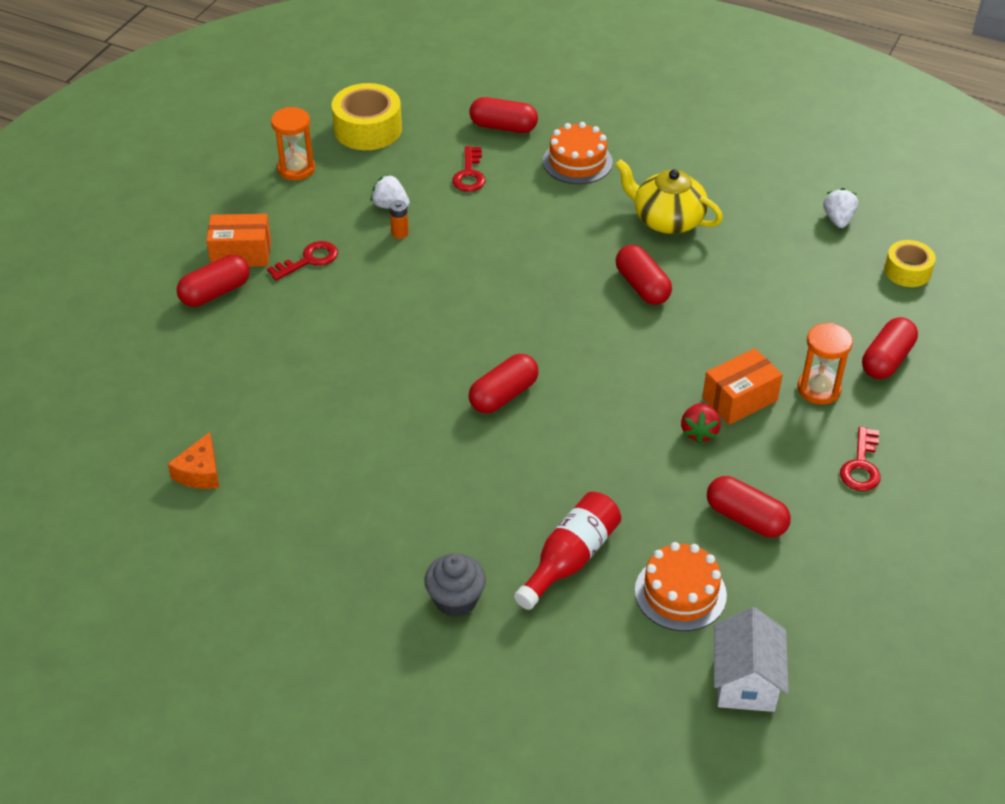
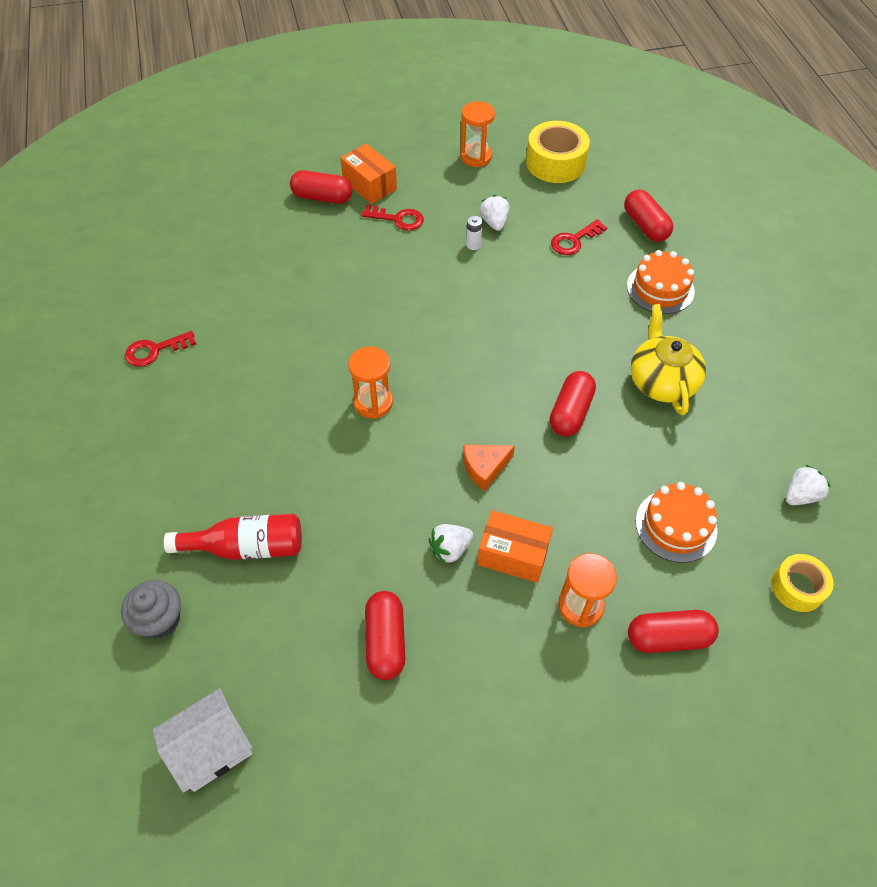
camera: 50 degrees right, 10 degrees up
orange cheese [168,432,219,489] -> orange cheese moved to [463,445,515,491]
orange battery [390,200,409,239] -> white battery [466,216,482,250]
grey cupcake [424,553,486,617] -> grey cupcake moved to [121,580,181,639]
red capsule [469,354,538,414] -> orange hourglass [348,346,393,419]
orange cake [635,542,727,631] -> orange cake moved to [636,482,718,563]
red strawberry [681,403,721,444] -> white strawberry [429,524,473,564]
red key [840,427,881,491] -> red key moved to [125,331,196,367]

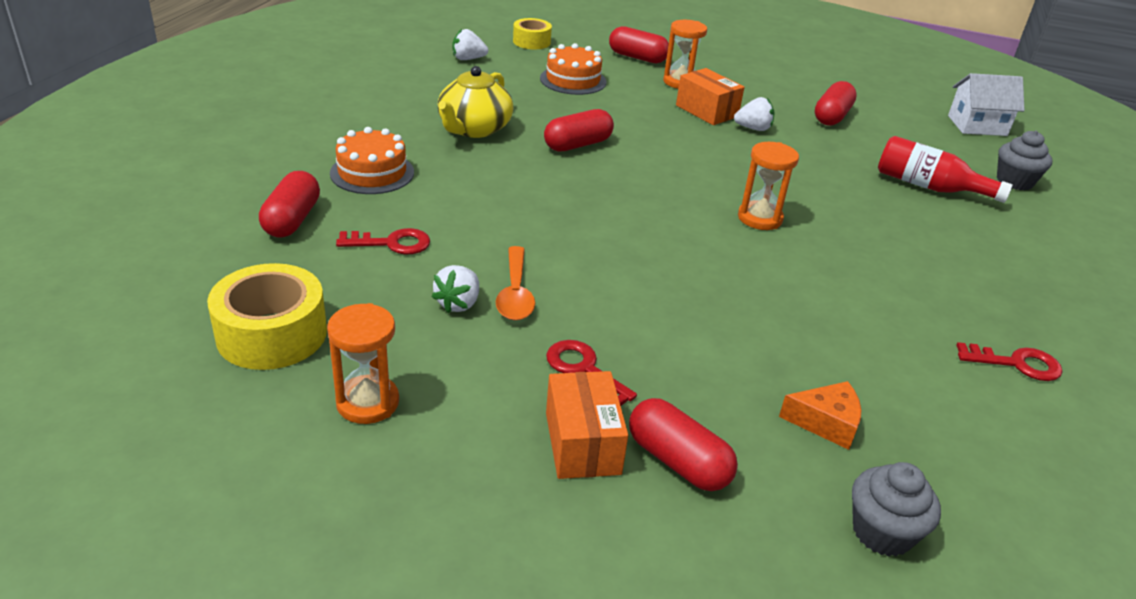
camera: 150 degrees left, 20 degrees down
orange cheese [463,445,515,491] -> orange cheese moved to [779,381,861,450]
white battery [466,216,482,250] -> orange spoon [496,246,535,320]
none -> grey cupcake [852,462,941,556]

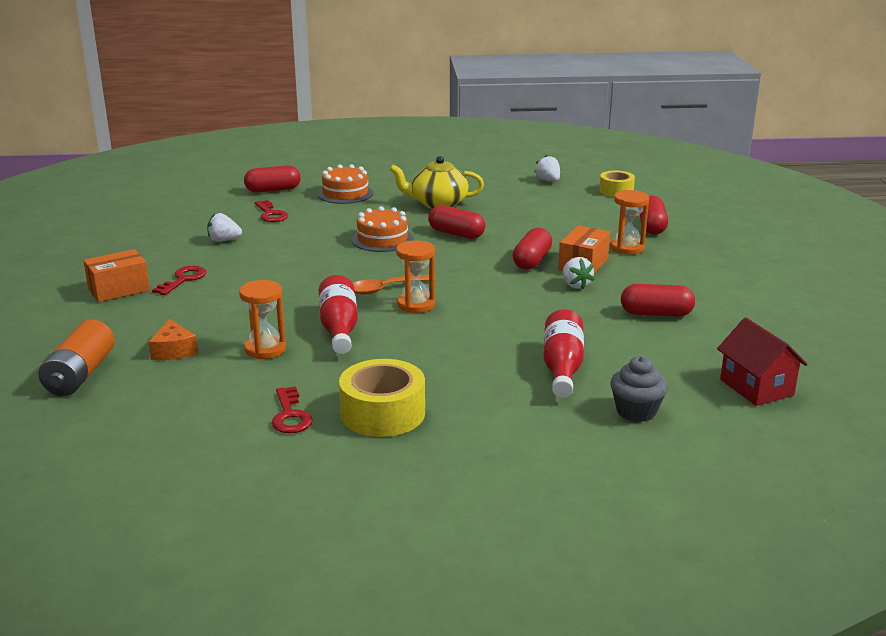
camera: 70 degrees right, 10 degrees down
yellow tape [207,263,327,370] -> yellow tape moved to [339,359,425,437]
orange hourglass [327,303,399,424] -> orange hourglass moved to [239,280,286,359]
orange spoon [496,246,535,320] -> orange spoon moved to [353,275,436,295]
orange cake [540,43,606,95] -> orange cake moved to [352,206,414,252]
red capsule [629,398,738,491] -> red capsule moved to [513,228,552,270]
grey cupcake [852,462,941,556] -> orange battery [38,319,115,396]
white house [948,73,1024,136] -> red house [717,317,807,406]
none -> red bottle [319,275,358,354]

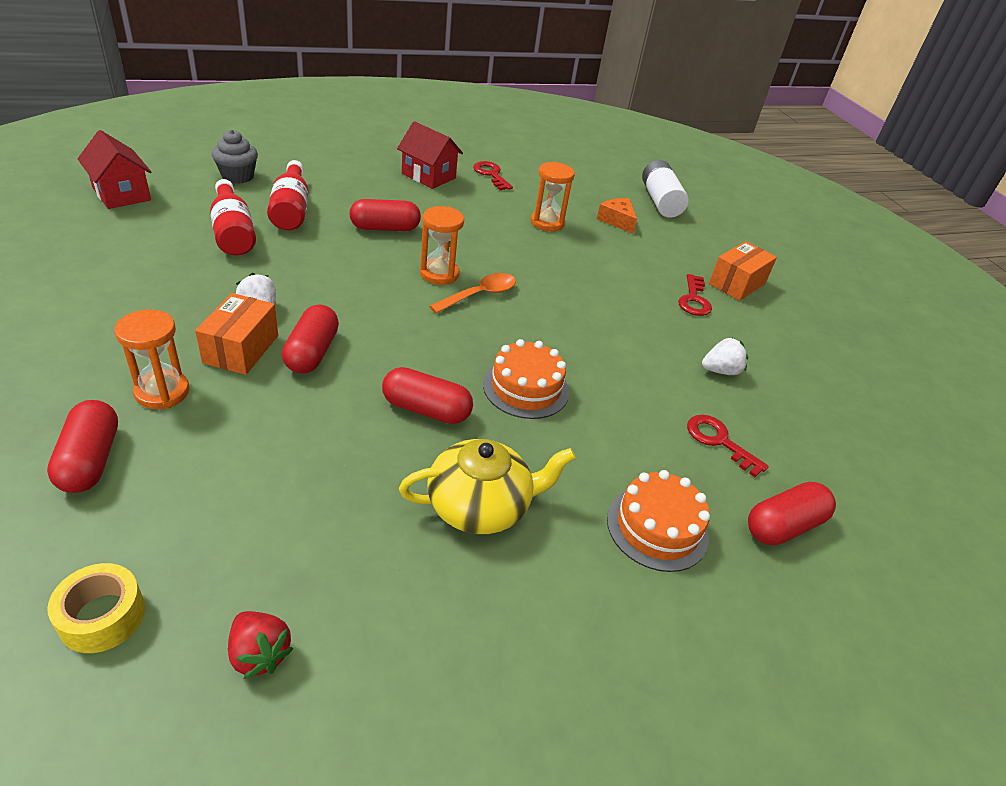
camera: 160 degrees right, 15 degrees up
orange battery [38,319,115,396] -> white battery [642,160,689,218]
red bottle [319,275,358,354] -> red bottle moved to [210,179,256,256]
yellow tape [339,359,425,437] -> red house [397,121,463,189]
white strawberry [534,155,560,182] -> red strawberry [228,611,293,679]
red capsule [621,284,695,317] -> red capsule moved to [349,199,421,231]

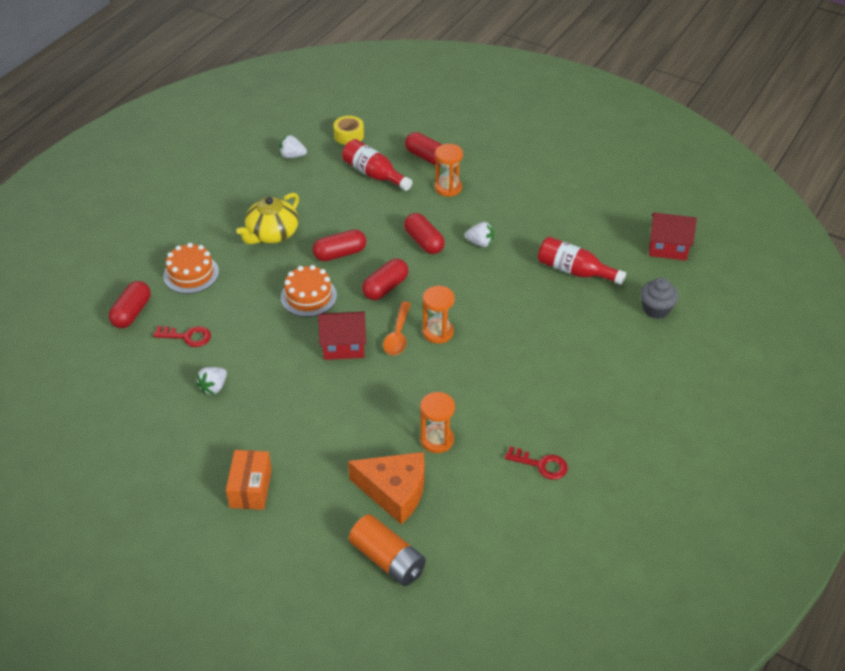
camera: 145 degrees right, 5 degrees up
orange box [195,293,278,375] -> none
red strawberry [228,611,293,679] -> white strawberry [280,135,307,158]
red bottle [267,160,309,230] -> red bottle moved to [342,139,412,191]
red capsule [349,199,421,231] -> red capsule moved to [362,259,408,300]
red house [397,121,463,189] -> red house moved to [318,312,366,360]
orange cheese [597,198,637,234] -> orange cheese [348,452,425,525], size x1.78
white battery [642,160,689,218] -> orange battery [349,514,426,586]
red key [678,274,712,316] -> none

